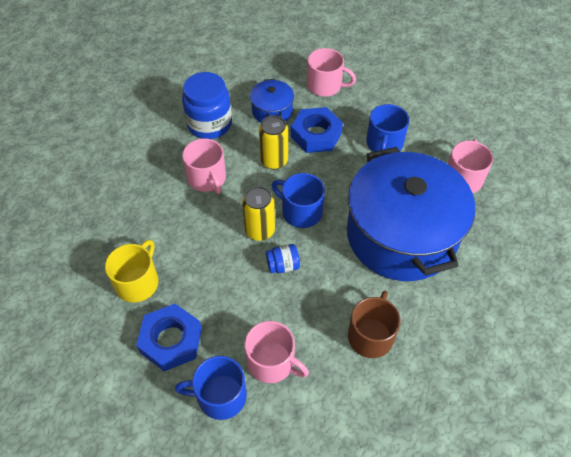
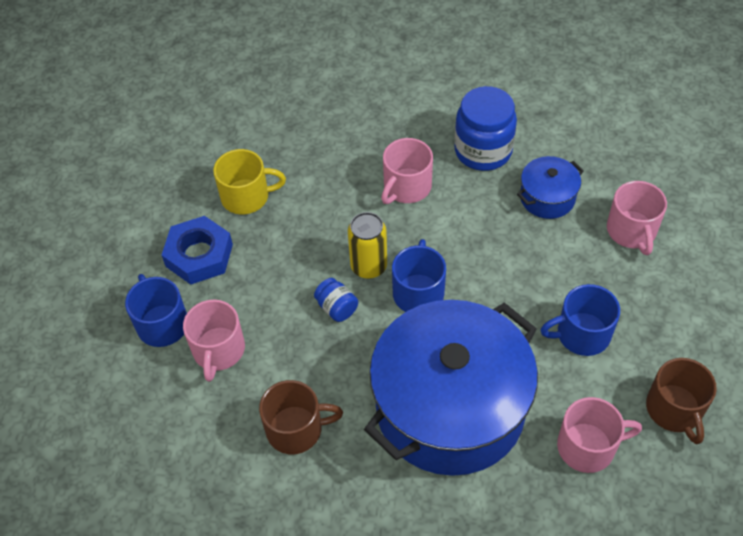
camera: 65 degrees right, 0 degrees up
yellow can [259,115,288,169] -> none
blue nut [291,107,343,153] -> none
none -> brown mug [646,358,717,444]

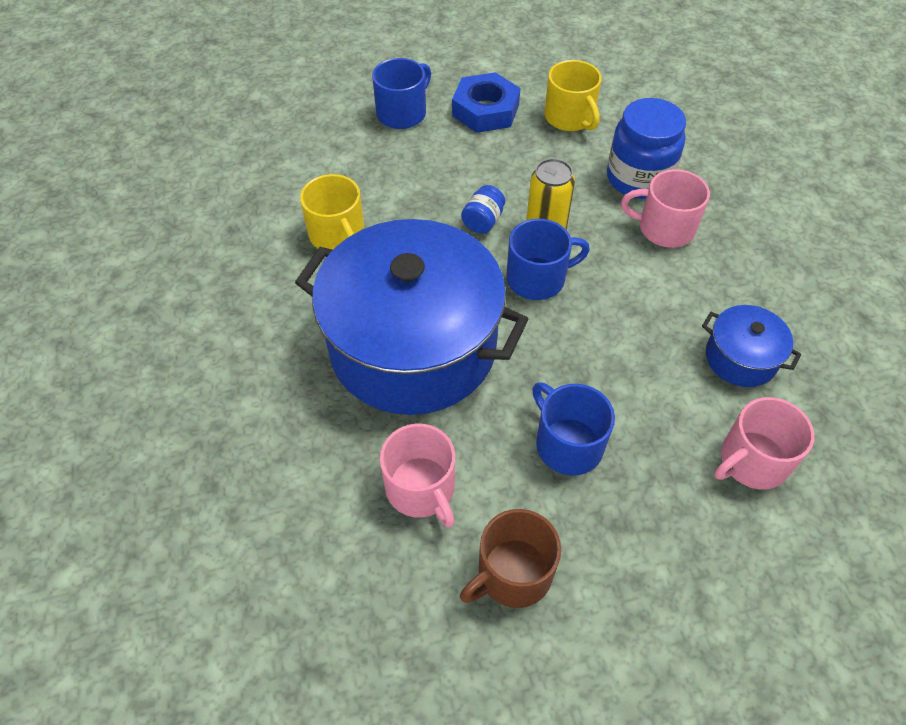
camera: 65 degrees right, 0 degrees up
pink mug [183,300,245,382] -> none
brown mug [259,380,343,454] -> yellow mug [300,174,365,250]
blue jar [454,86,517,171] -> blue jar moved to [607,98,686,199]

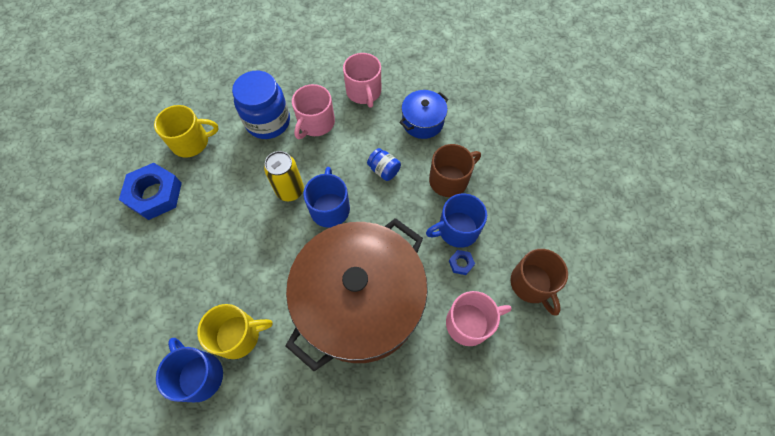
camera: 75 degrees left, 10 degrees up
blue pot [295,219,529,415] -> brown pot [286,218,428,371]
blue mug [372,58,431,129] -> blue mug moved to [156,338,223,402]
blue jar [461,185,505,234] -> blue jar moved to [367,148,401,181]
pink mug [715,397,814,490] -> pink mug moved to [343,53,381,108]
none -> brown mug [429,144,481,197]
none -> blue nut [449,250,475,275]

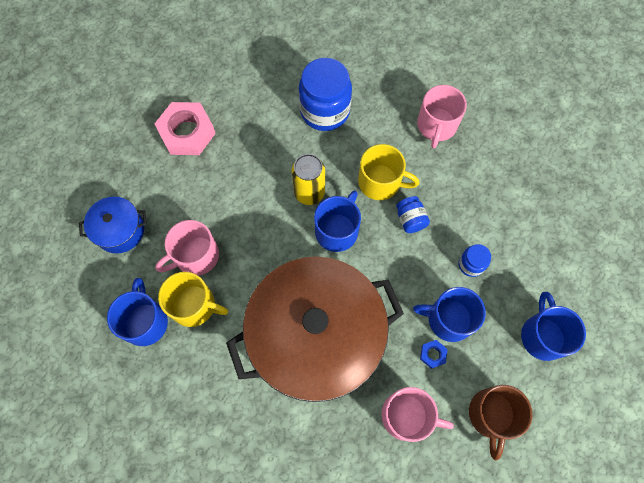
camera: 30 degrees right, 5 degrees up
blue nut [119,163,182,220] -> pink nut [155,102,216,155]
yellow mug [154,105,219,158] -> yellow mug moved to [358,144,419,200]
pink mug [292,84,335,139] -> pink mug moved to [155,220,219,276]
blue pot [399,90,448,139] -> blue pot moved to [79,197,147,253]
brown mug [429,144,481,197] -> blue jar [458,244,491,277]
none -> blue mug [521,292,586,361]

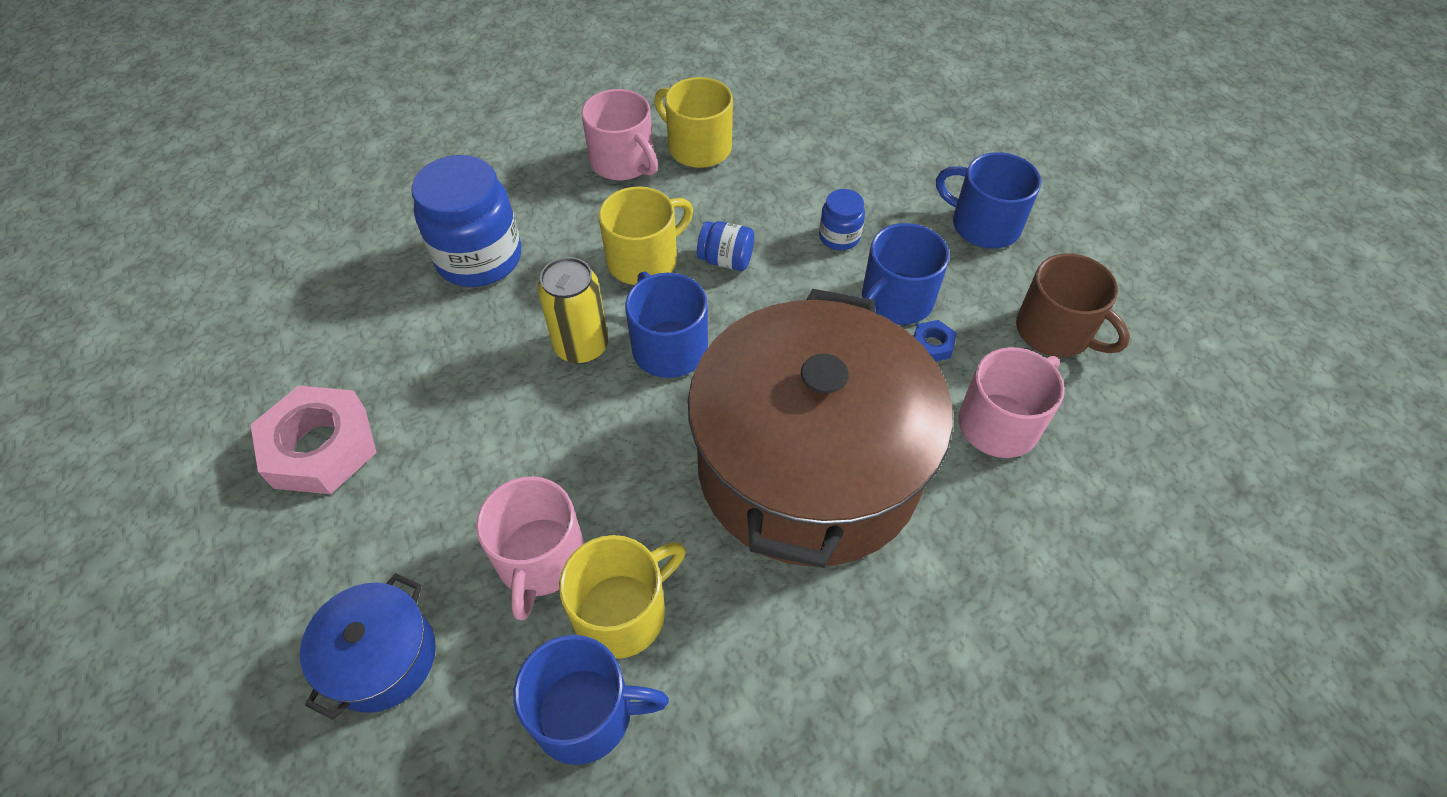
camera: 55 degrees left, 15 degrees down
blue mug [107,278,168,346] -> blue mug turned 150 degrees clockwise [513,635,669,765]
none -> yellow mug [654,77,733,168]

